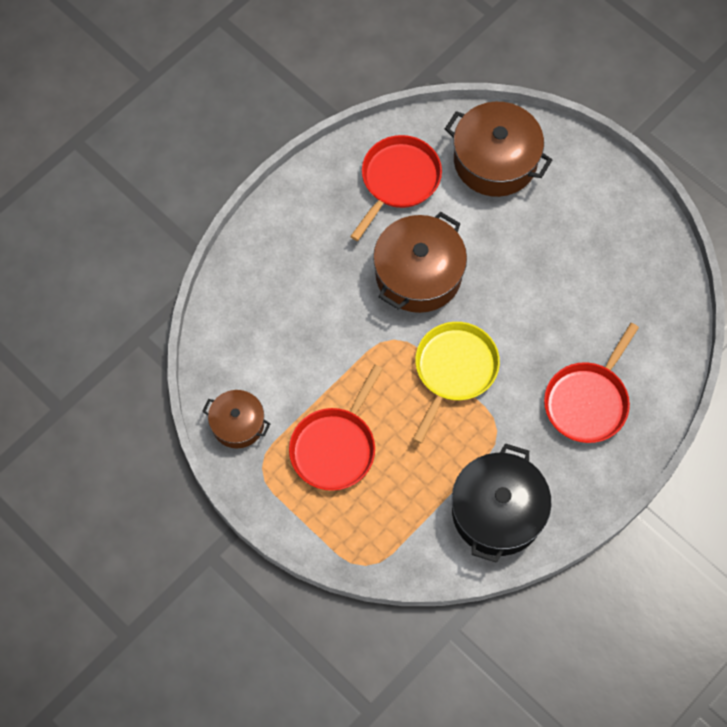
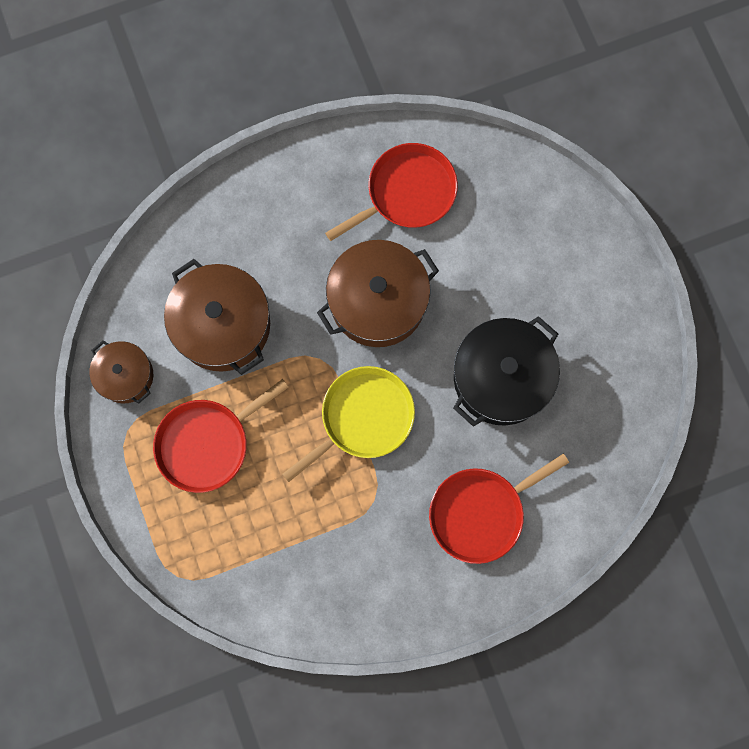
camera: 25 degrees right, 10 degrees up
brown pot [445,102,552,197] -> brown pot moved to [164,259,270,375]
black pot [452,443,551,563] -> black pot moved to [453,316,560,427]

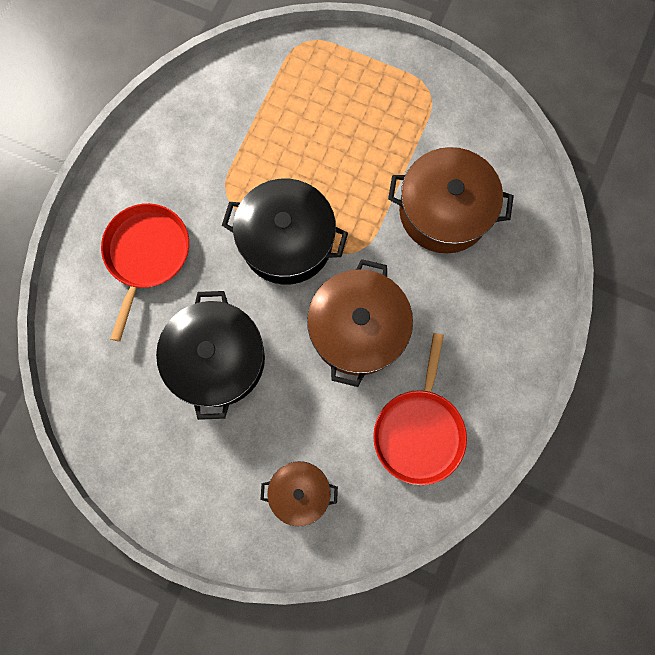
camera: 135 degrees right, 0 degrees up
brown pot [89,340,153,404] -> brown pot moved to [261,461,338,526]
red pan [153,379,288,493] -> none
yellow pan [282,366,415,482] -> black pot [222,178,348,285]

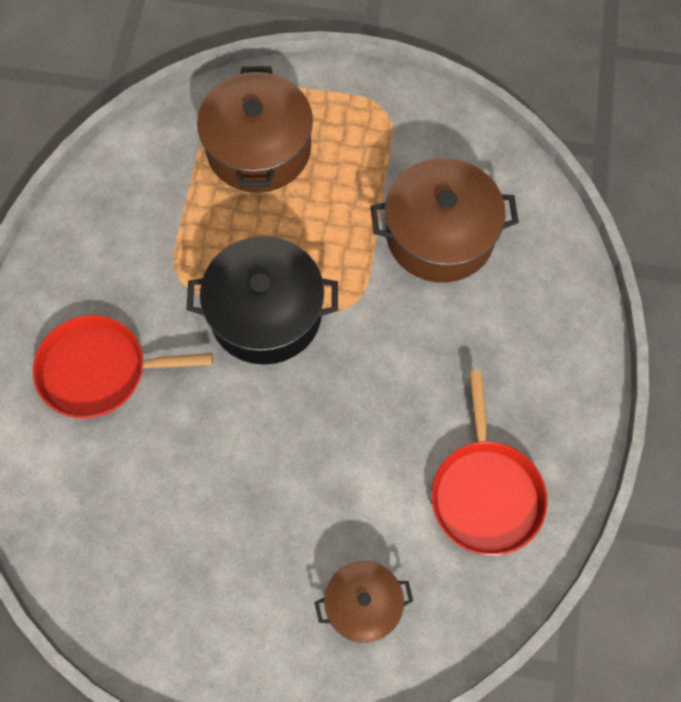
camera: 15 degrees left, 10 degrees down
red pan [101,203,189,342] -> red pan turned 90 degrees counterclockwise [33,315,213,418]
black pot [156,291,265,420] -> none
brown pot [307,259,413,387] -> brown pot moved to [197,66,313,193]

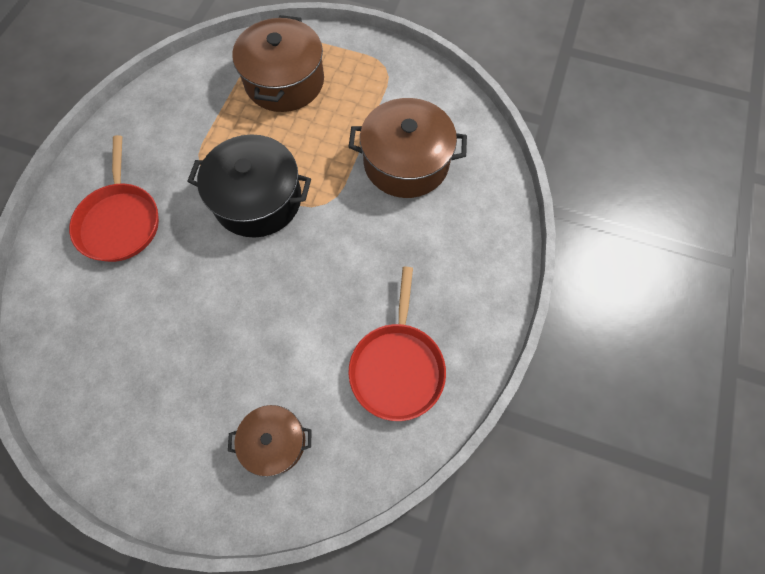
camera: 10 degrees right, 0 degrees up
red pan [33,315,213,418] -> red pan turned 105 degrees counterclockwise [69,135,159,262]

